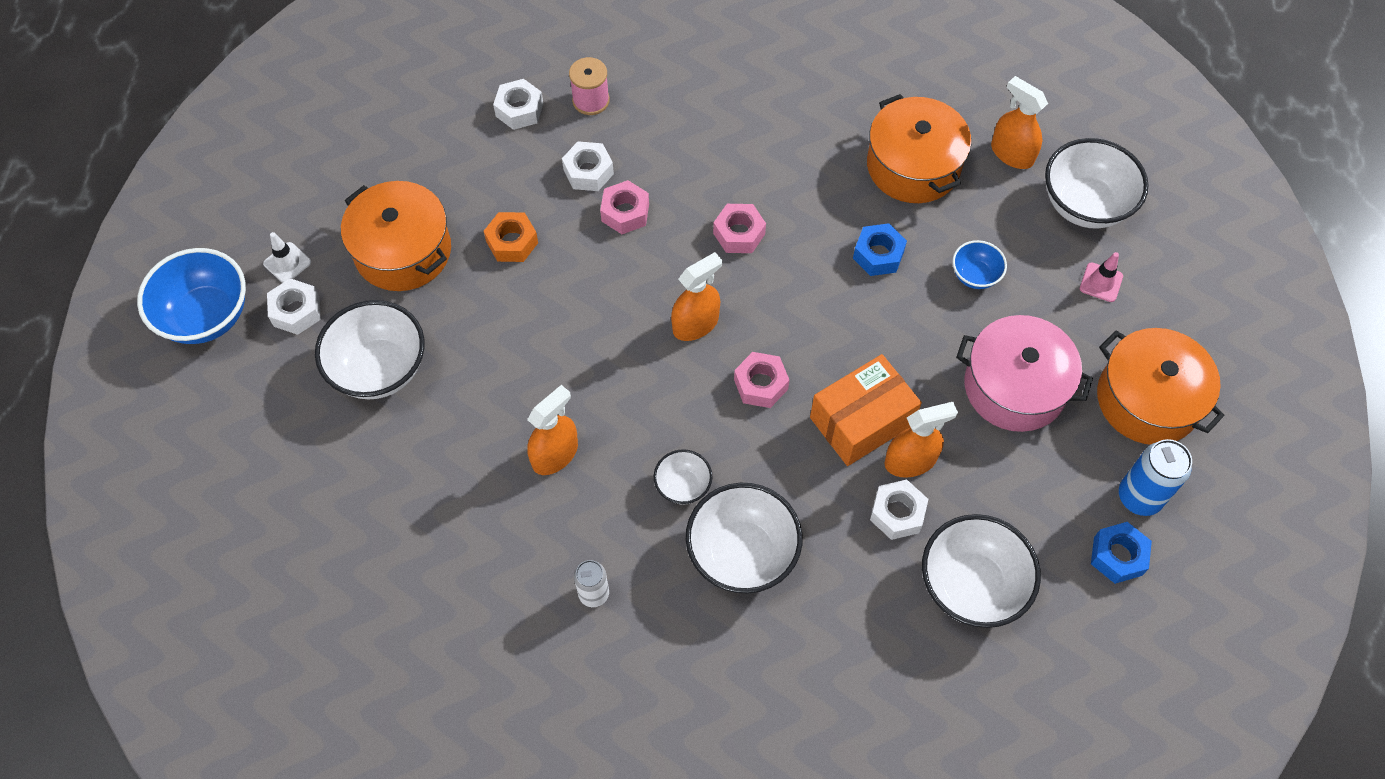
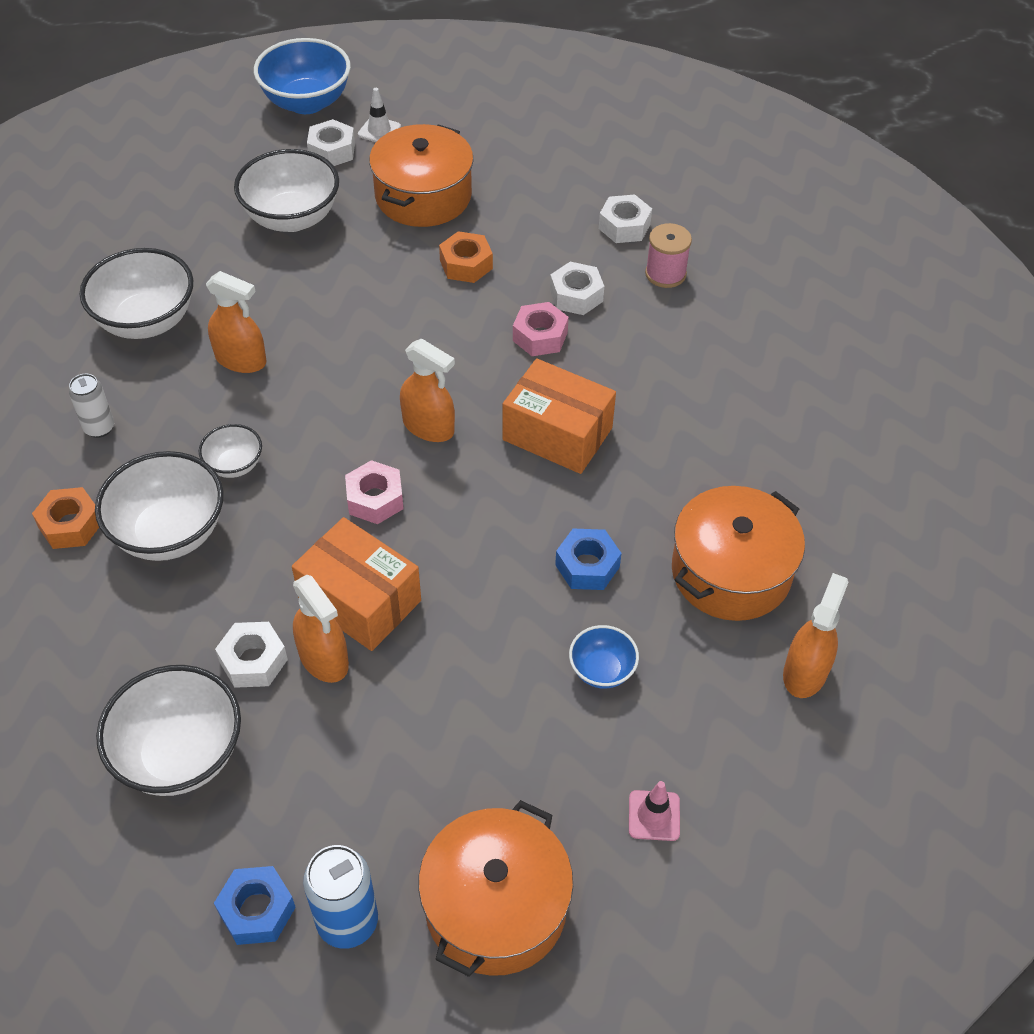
camera: 70 degrees right, 10 degrees down
pink nut [713,204,766,253] -> orange box [502,358,616,474]
pink pot [956,315,1093,432] -> none
white bowl [1045,138,1149,229] -> white bowl moved to [79,248,193,339]
none -> orange nut [32,487,99,549]

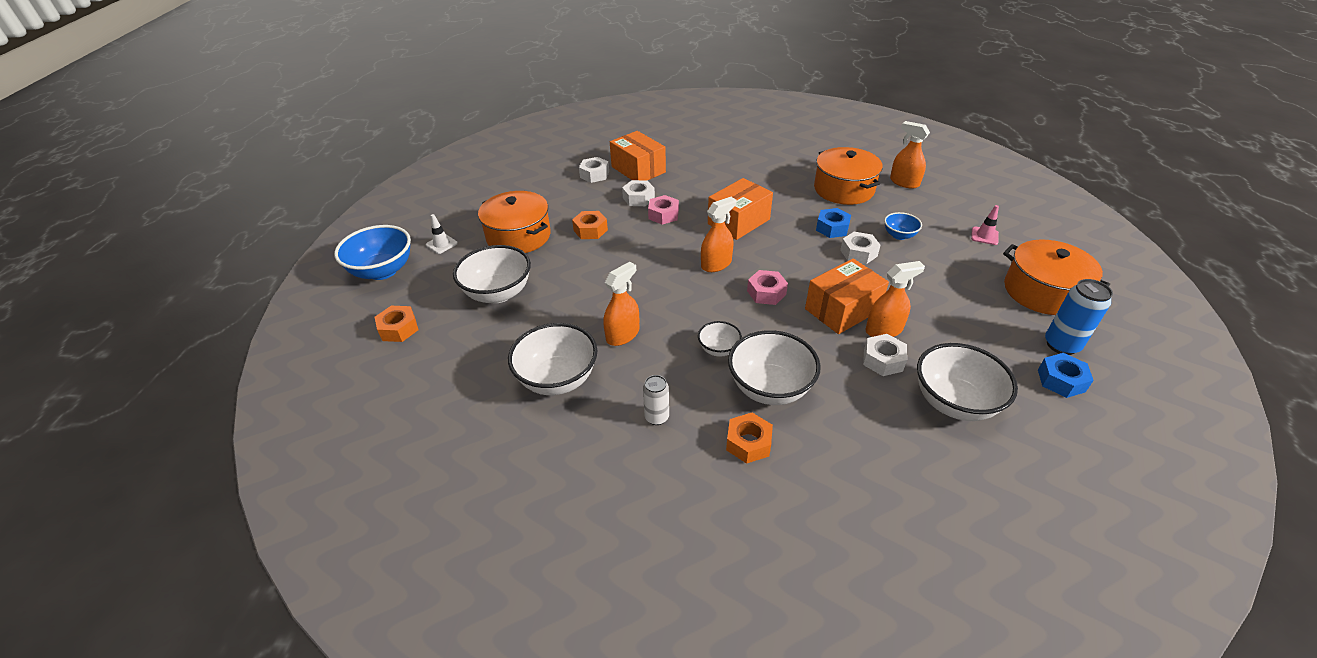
camera: 70 degrees left, 10 degrees down
white nut [307,119,355,166] -> white nut moved to [840,232,881,264]
pink spool [645,223,692,288] -> orange box [610,131,666,181]
none -> orange nut [374,306,418,342]

